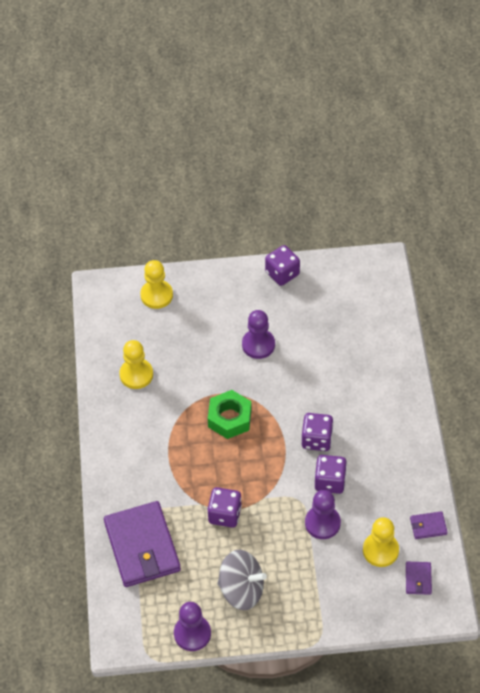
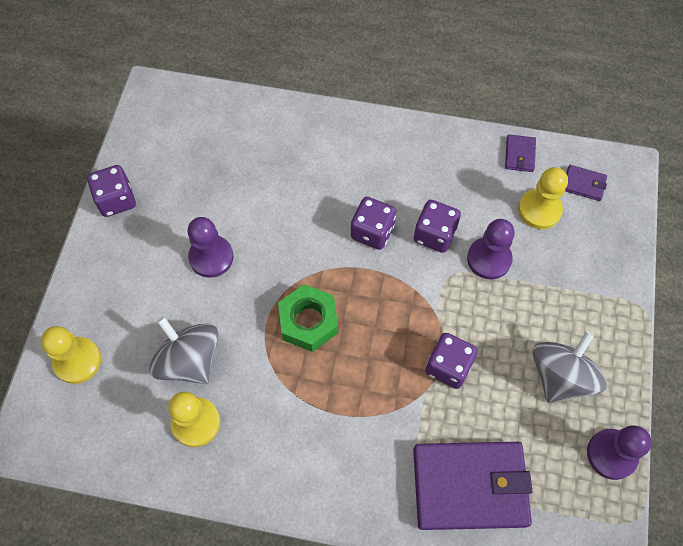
camera: 75 degrees left, 10 degrees up
none -> grey spinning top [149,317,218,384]

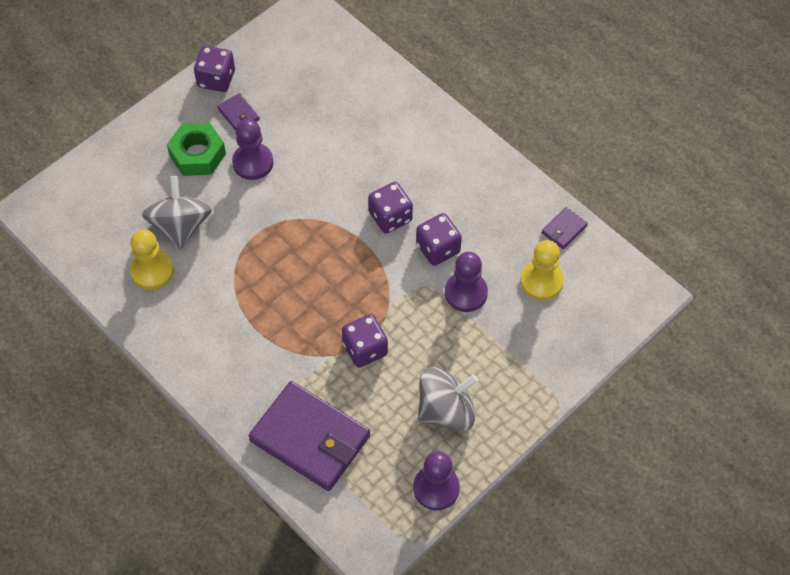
camera: 35 degrees right, 5 degrees down
yellow pawn [41,326,101,384] -> none
green nut [278,284,338,352] -> green nut moved to [167,123,226,176]
purple wallet [565,165,607,201] -> purple wallet moved to [217,93,260,131]

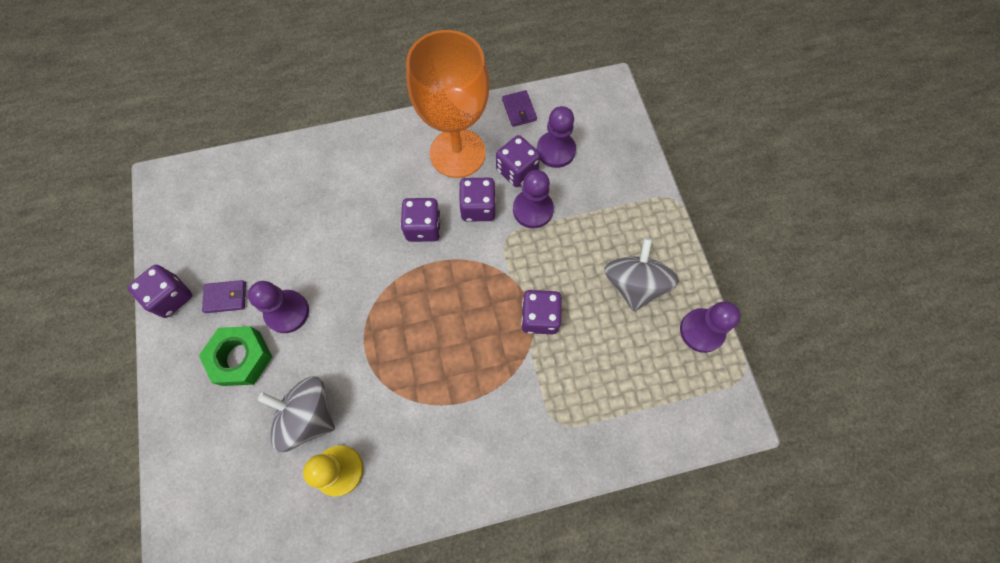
camera: 60 degrees left, 10 degrees up
purple wallet [249,381,370,491] -> none
yellow pawn [520,240,564,301] -> purple pawn [537,106,576,168]
none -> orange goblet [406,30,489,178]
none -> purple dice [496,135,540,187]

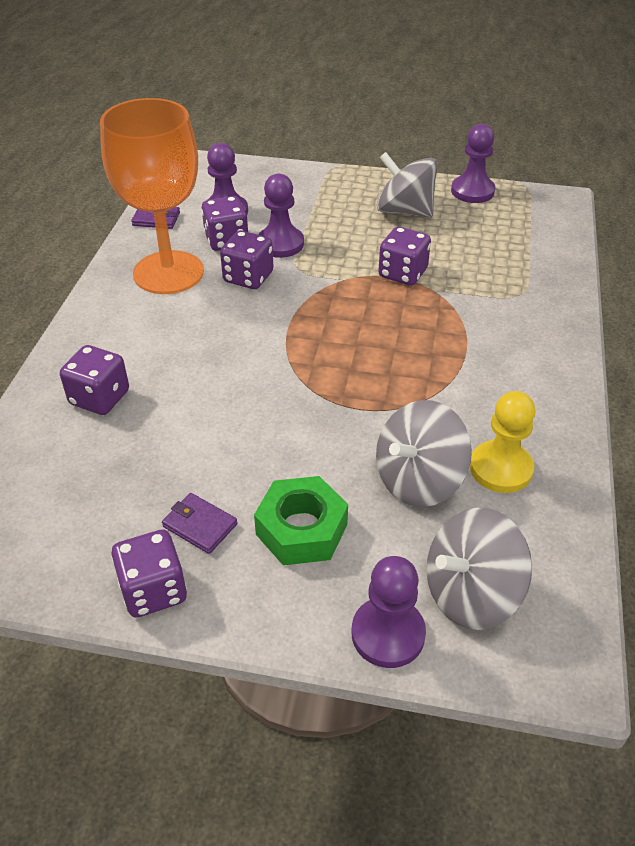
camera: 65 degrees left, 25 degrees down
purple wallet [202,280,246,313] -> purple wallet turned 75 degrees counterclockwise [162,493,237,554]
purple pawn [248,281,309,333] -> purple pawn moved to [351,556,426,668]
purple dice [401,198,441,242] -> purple dice moved to [60,345,129,415]
none -> grey spinning top [426,508,532,630]

